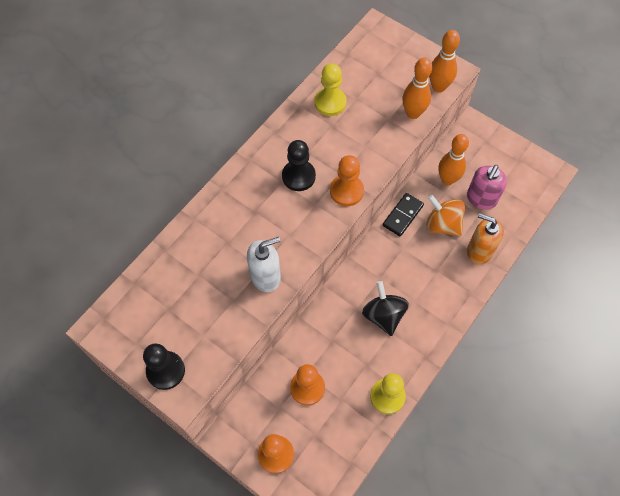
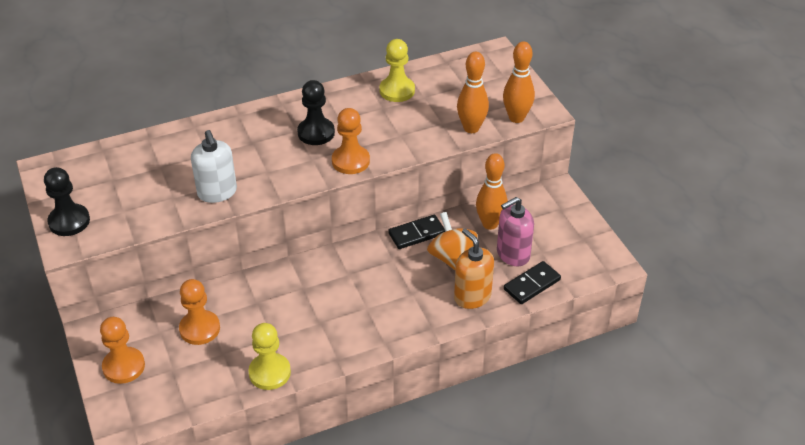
camera: 30 degrees right, 20 degrees down
white soap dispenser [247,237,281,292] -> white soap dispenser turned 60 degrees clockwise [191,130,237,203]
black spinning top [362,281,409,336] -> none
none -> black domino [504,261,561,304]

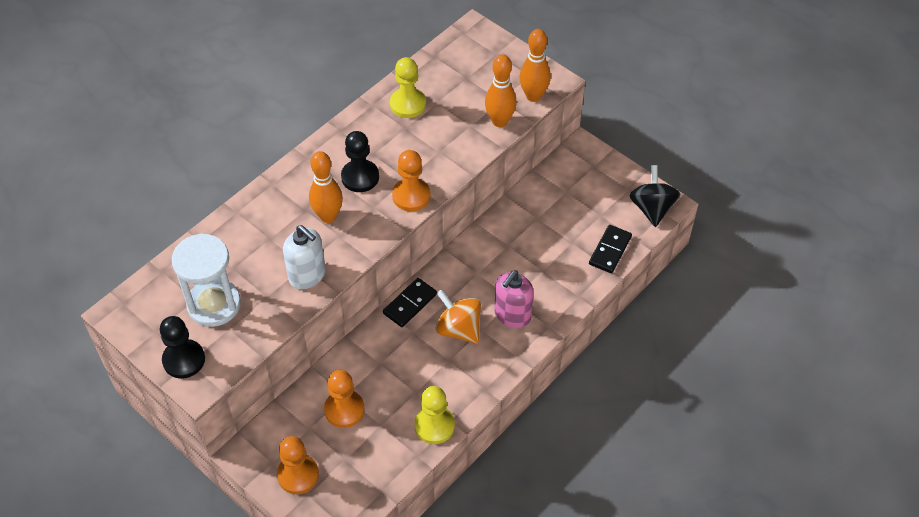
camera: 25 degrees left, 10 degrees up
black domino [388,215,445,249] -> black domino moved to [383,278,437,327]
orange spinning top [427,212,478,270] -> orange spinning top moved to [435,289,481,344]
orange soap dispenser [454,228,494,309] -> none
orange bowling pin [476,153,508,230] -> orange bowling pin moved to [309,151,343,223]
pink soap dispenser [497,197,534,266] -> pink soap dispenser moved to [494,270,534,328]
none -> white hourglass [172,234,241,327]
none -> black spinning top [629,165,680,227]

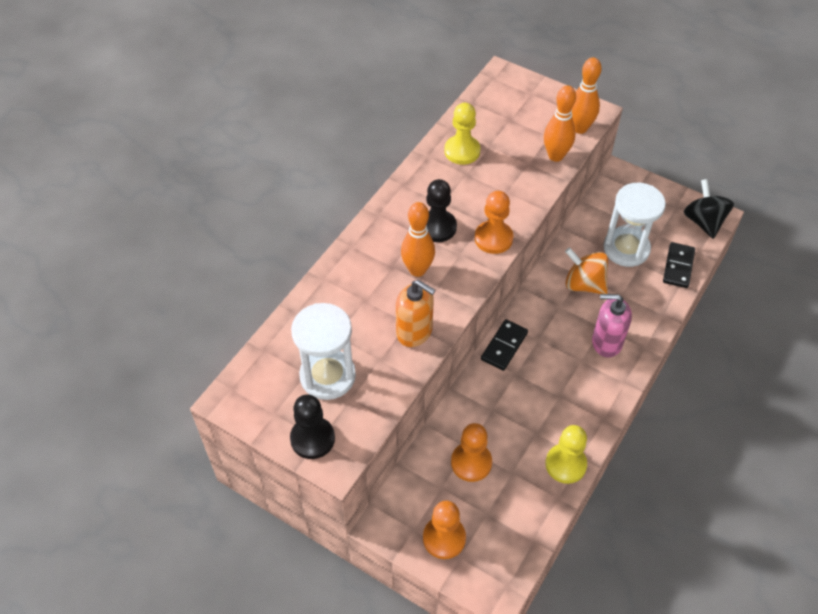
camera: 10 degrees left, 0 degrees up
white soap dispenser [283,225,326,289] -> orange soap dispenser [396,280,436,347]
orange spinning top [435,289,481,344] -> orange spinning top moved to [565,247,608,294]
pink soap dispenser [494,270,534,328] -> pink soap dispenser turned 75 degrees clockwise [592,294,632,357]
none -> white hourglass [603,183,666,267]

